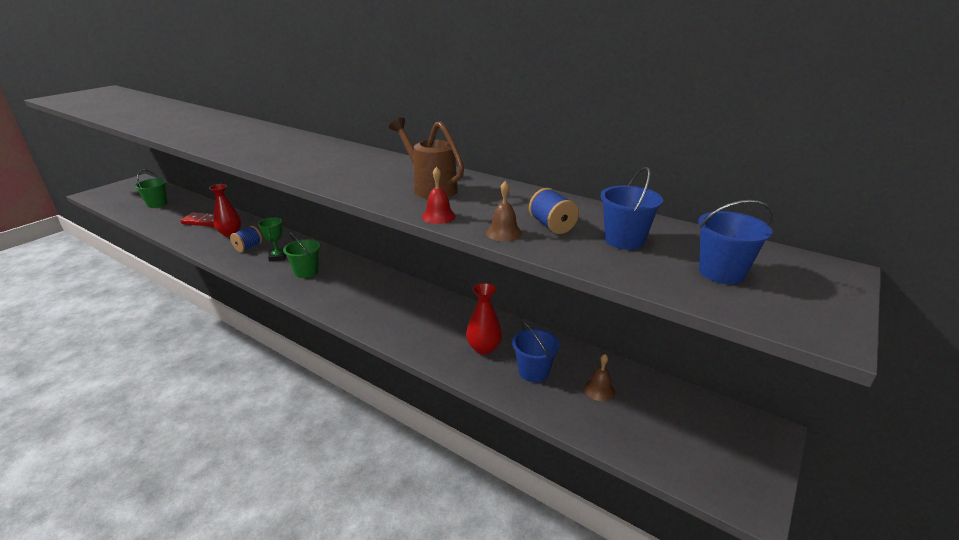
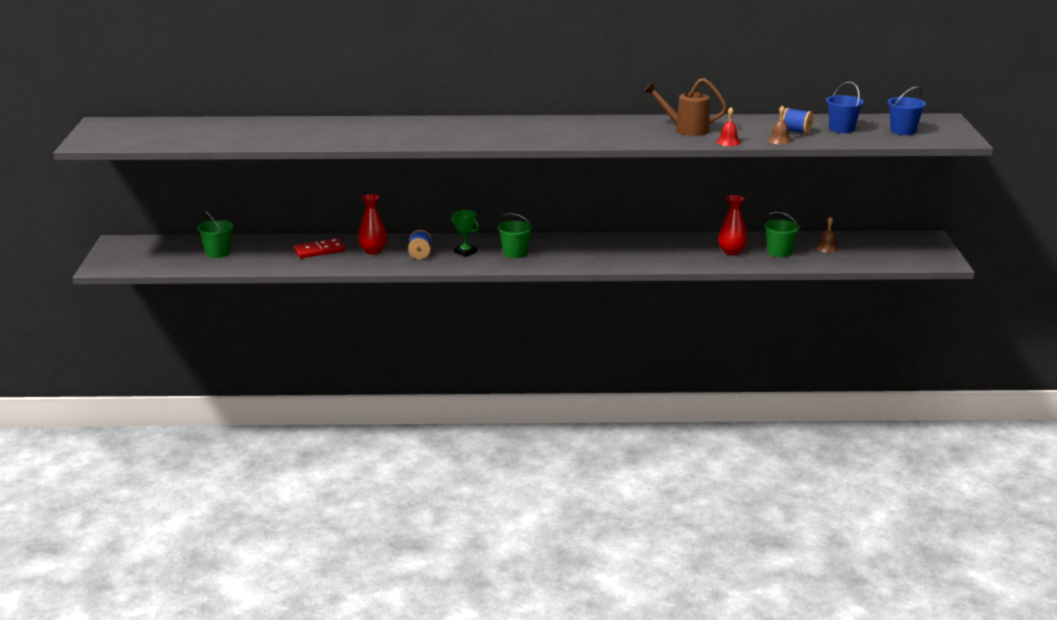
camera: 35 degrees left, 5 degrees down
blue bucket [512,322,560,382] -> green bucket [764,212,800,257]

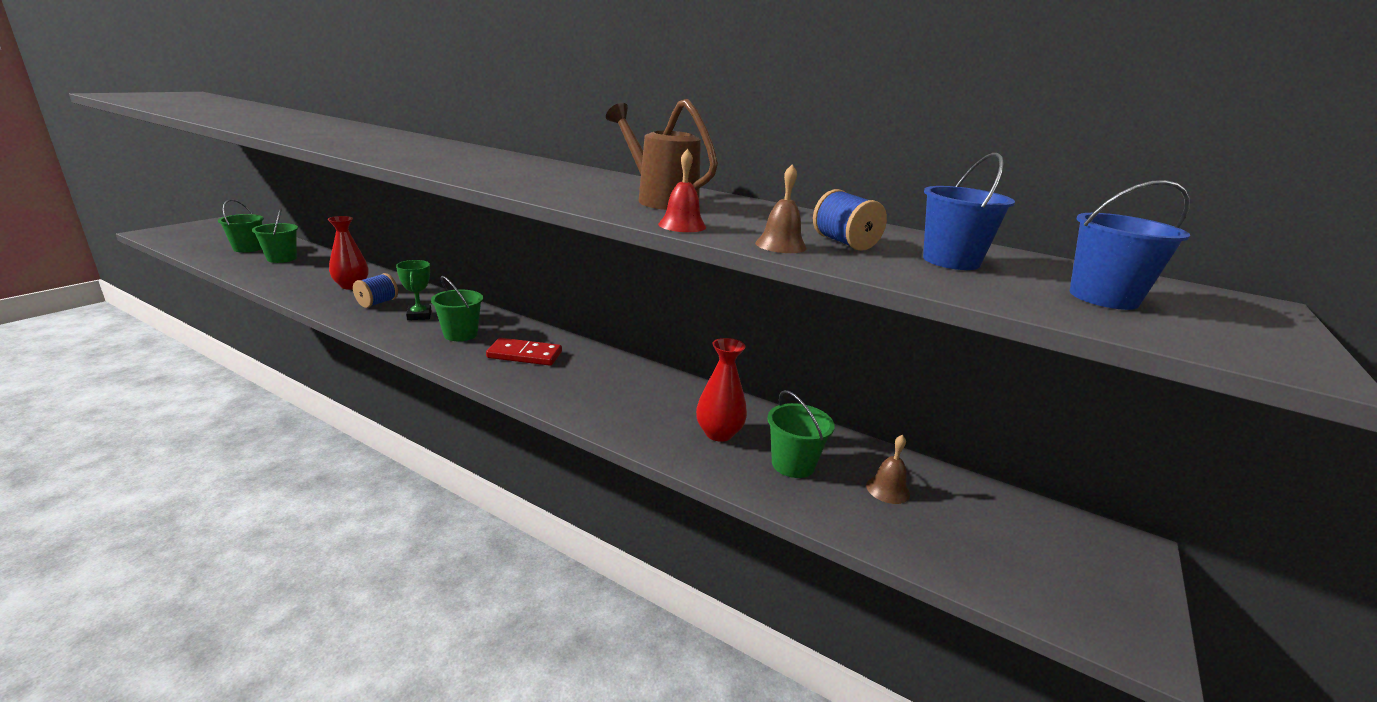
camera: 30 degrees right, 0 degrees up
red domino [293,238,345,258] -> red domino moved to [486,338,562,366]
none -> green bucket [252,208,298,263]

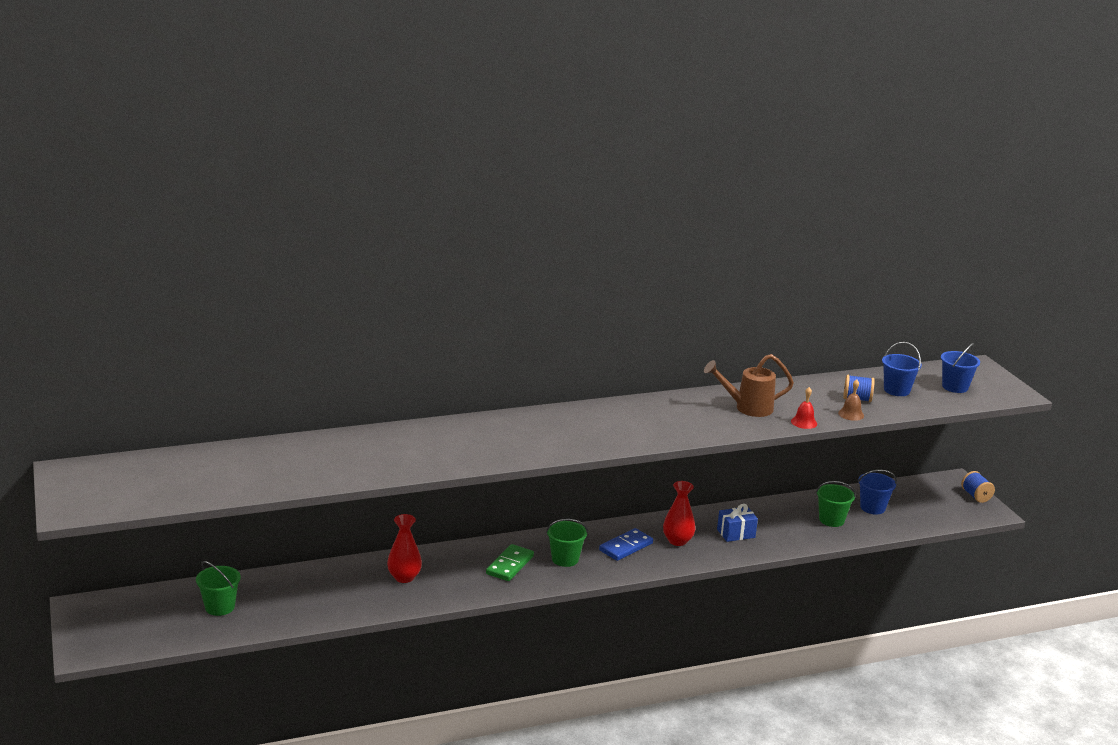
camera: 50 degrees left, 0 degrees up
green bucket [252,208,298,263] -> none
blue spool [353,273,398,308] -> blue spool moved to [961,471,995,503]
green trophy [396,260,431,320] -> green domino [486,544,534,581]
red domino [486,338,562,366] -> blue domino [599,528,653,561]
red vase [696,338,747,442] -> red vase moved to [663,481,695,546]
brown bell [866,435,910,504] -> blue bucket [858,470,897,515]
none -> blue gift [717,504,758,542]

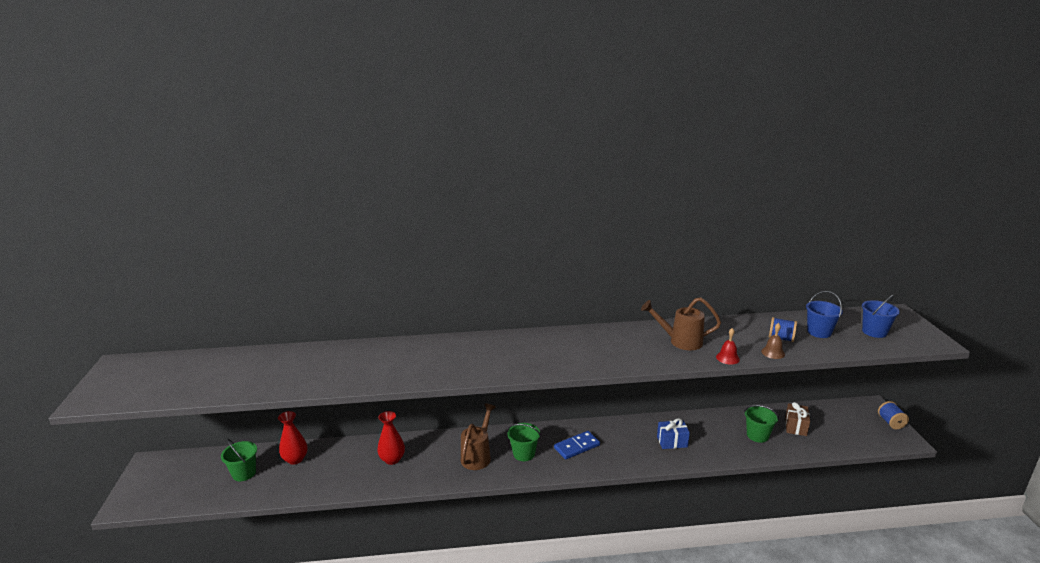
camera: 15 degrees right, 0 degrees up
green domino [486,544,534,581] -> brown watering can [461,403,496,470]
red vase [663,481,695,546] -> red vase moved to [278,411,308,465]
blue bucket [858,470,897,515] -> brown gift [785,402,810,436]

